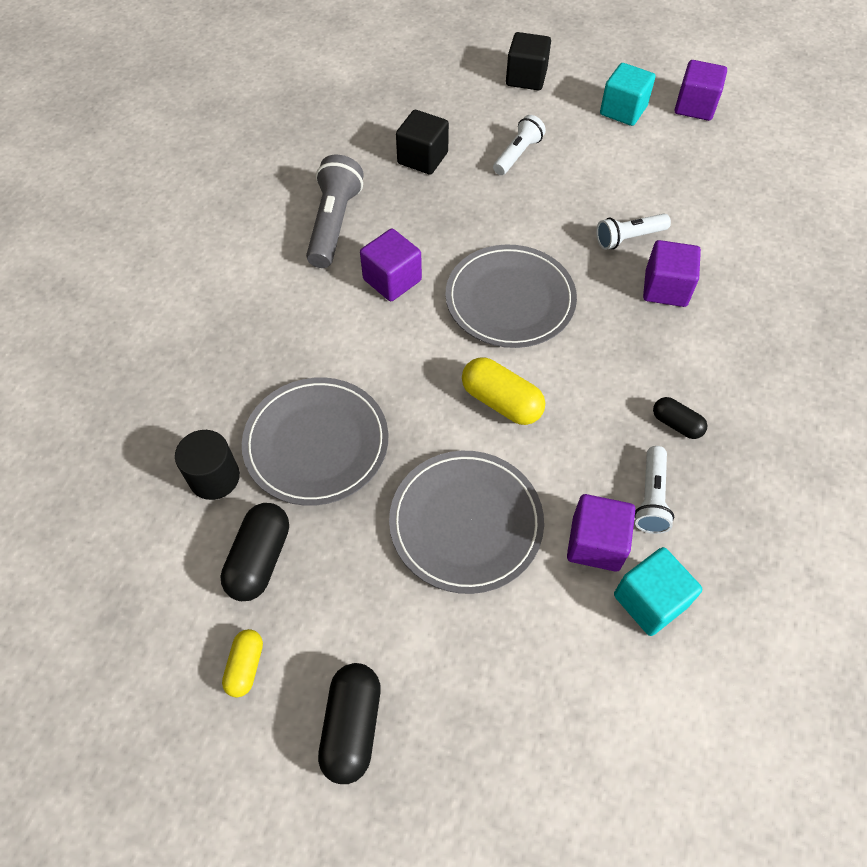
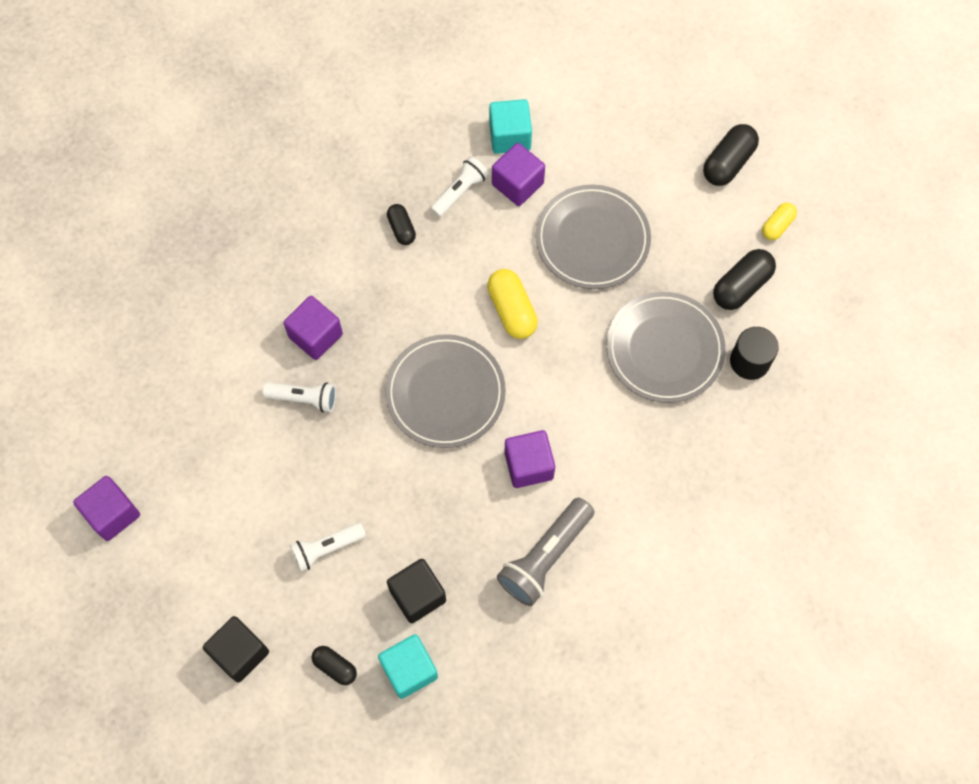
camera: 150 degrees left, 10 degrees up
turquoise cube [600,63,655,126] -> turquoise cube moved to [378,634,438,699]
none -> black capsule [312,646,357,685]

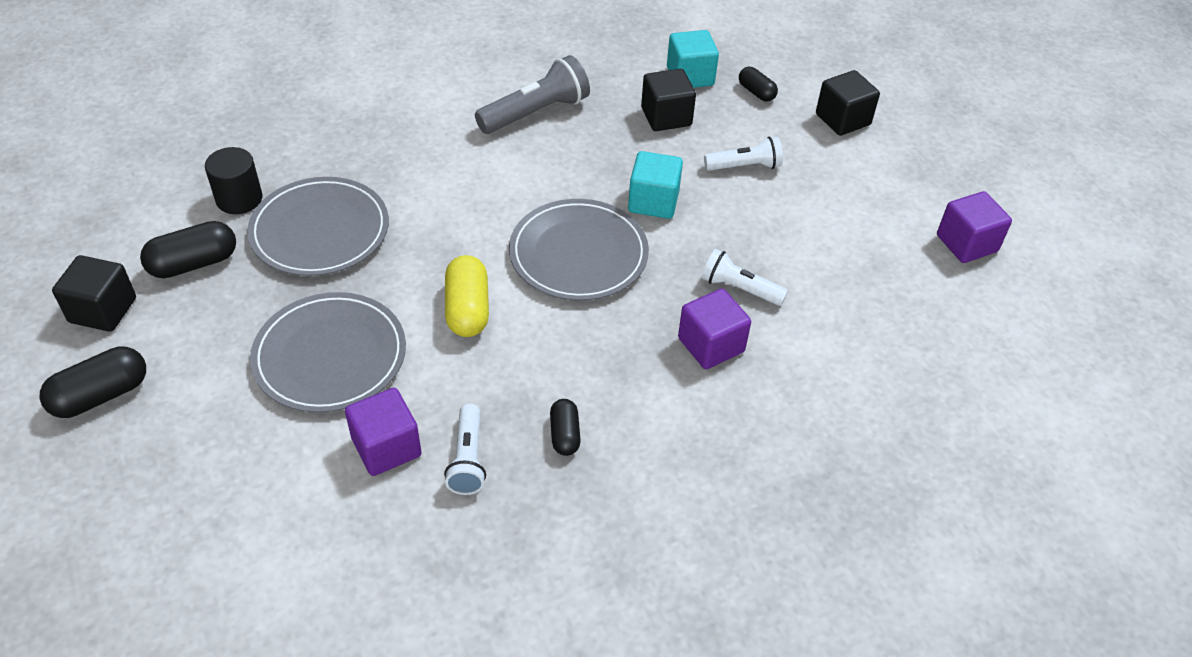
camera: 165 degrees left, 20 degrees down
white flashlight [430,156,489,218] -> white flashlight turned 60 degrees counterclockwise [444,404,486,495]
turquoise cube [489,99,532,154] -> turquoise cube moved to [628,151,683,219]
purple cube [505,430,555,488] -> none
yellow capsule [762,203,797,240] -> black cube [52,255,136,332]

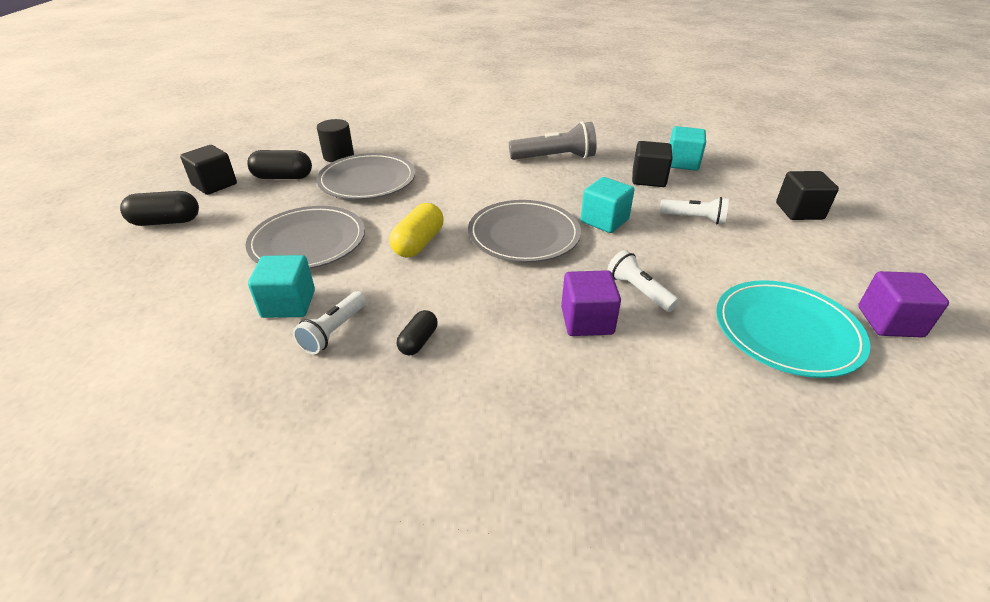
camera: 30 degrees right, 10 degrees down
purple cube [345,388,422,476] -> turquoise cube [248,255,315,318]
black capsule [739,67,778,102] -> none
none -> turquoise plate [716,280,870,378]

